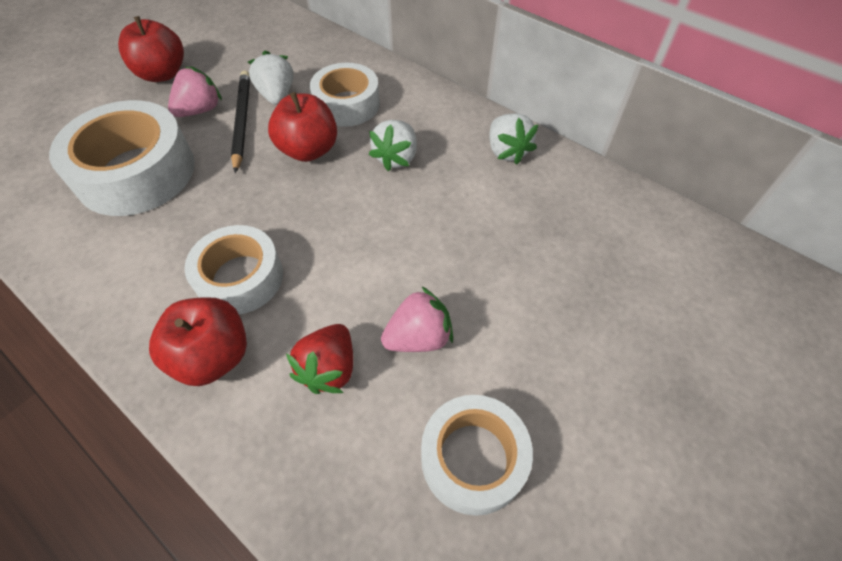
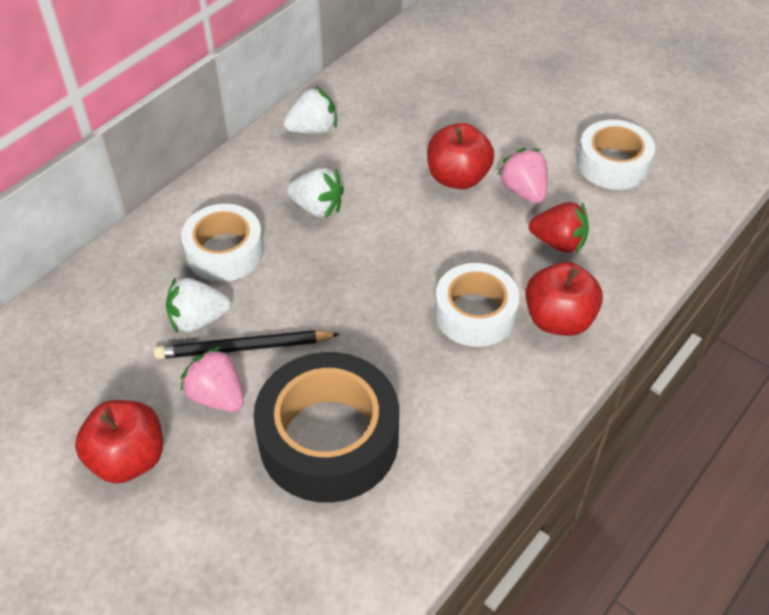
camera: 90 degrees left, 5 degrees down
white tape [49,100,195,216] -> black tape [253,352,399,503]
red apple [268,92,337,162] -> red apple moved to [427,123,494,189]

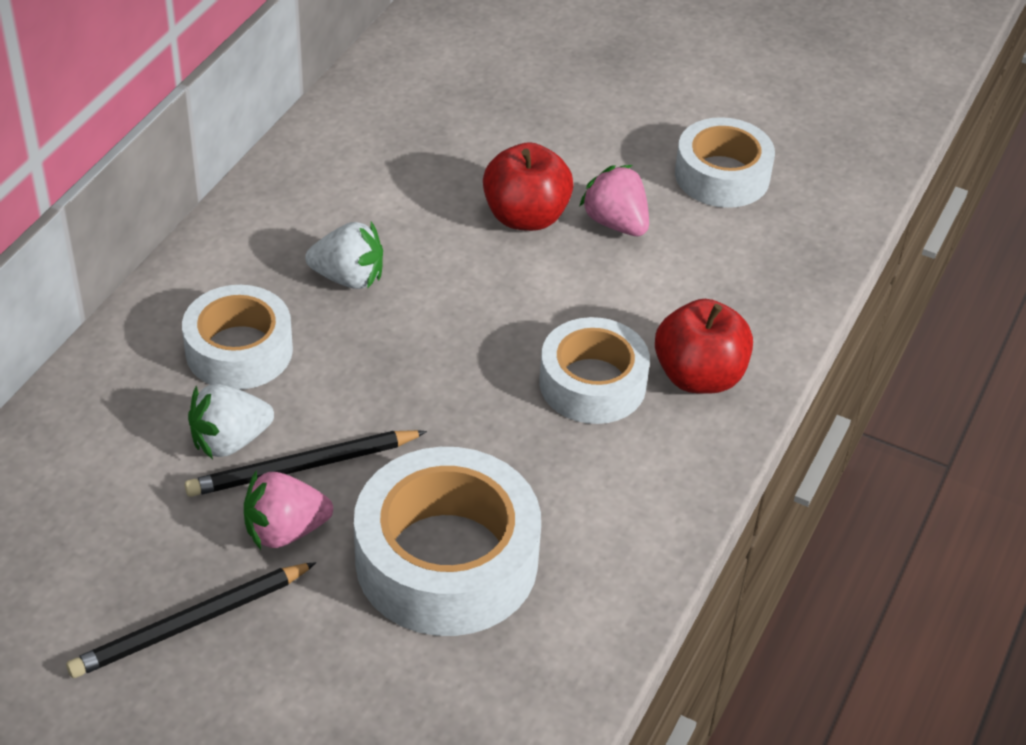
camera: 15 degrees left, 5 degrees down
red apple [75,400,163,484] -> black pencil [66,562,316,678]
pink strawberry [181,347,244,412] -> pink strawberry turned 45 degrees counterclockwise [244,470,333,550]
black tape [253,352,399,503] -> white tape [354,447,541,636]
white strawberry [283,86,337,134] -> none
red strawberry [529,202,589,253] -> none

